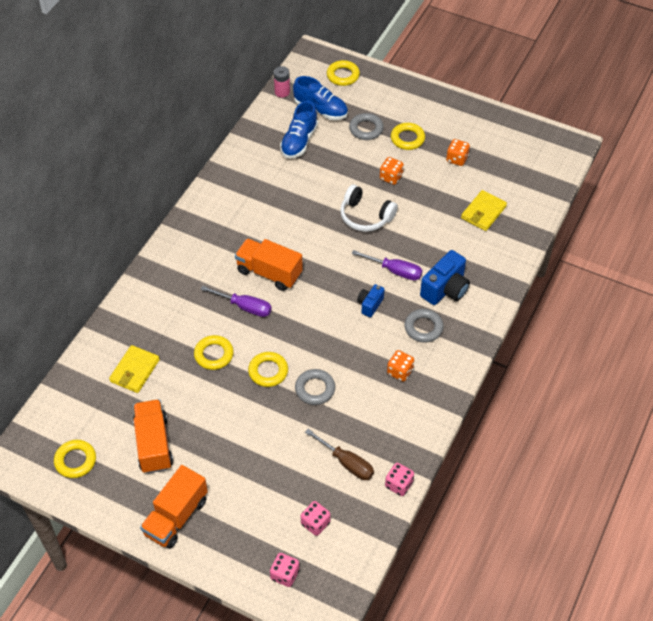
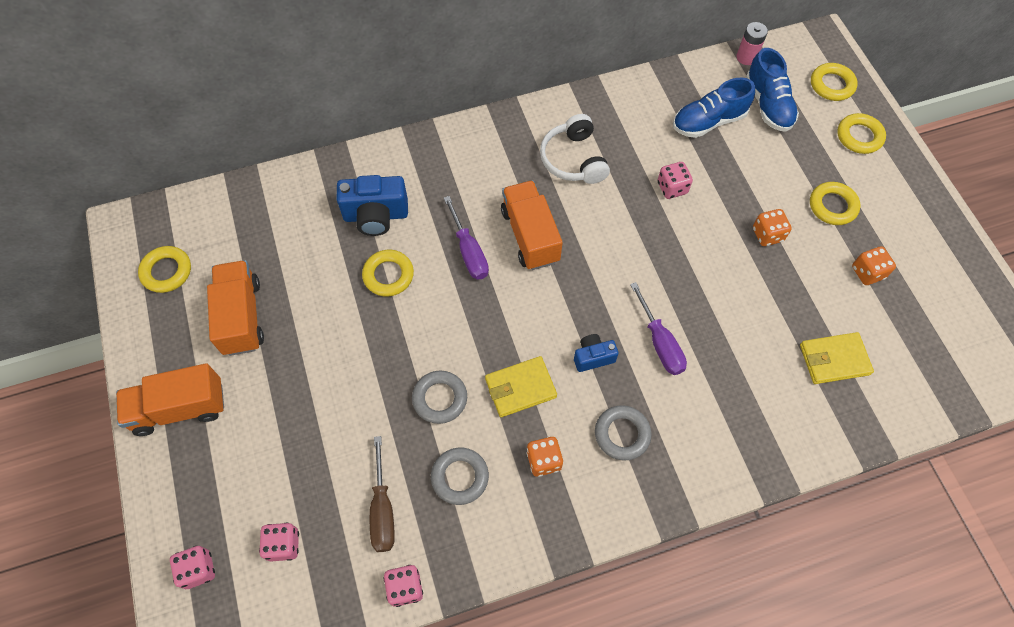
camera: 45 degrees right, 10 degrees up
yellow wallet [109,345,160,393] -> yellow wallet moved to [485,356,557,417]
orange truck [133,399,173,474] -> orange truck turned 45 degrees counterclockwise [207,260,264,356]
yellow ring [248,352,288,387] -> yellow ring moved to [837,113,886,154]
white headphones [340,184,398,232] -> white headphones moved to [540,114,610,184]
grey ring [349,113,384,140] -> grey ring moved to [431,448,489,505]
blue camera [420,250,470,305] -> blue camera moved to [337,175,408,236]
none -> pink dice [658,162,693,199]

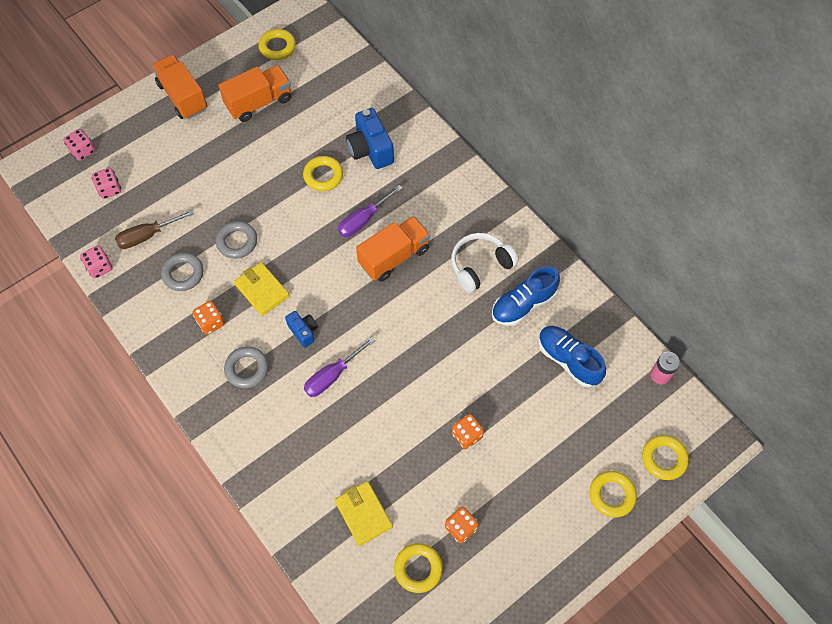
camera: 70 degrees right, 0 degrees up
pink dice [658,162,693,199] -> none
blue shoe [746,48,799,132] -> blue shoe moved to [492,266,560,326]
yellow ring [810,182,861,225] -> yellow ring moved to [394,543,443,593]

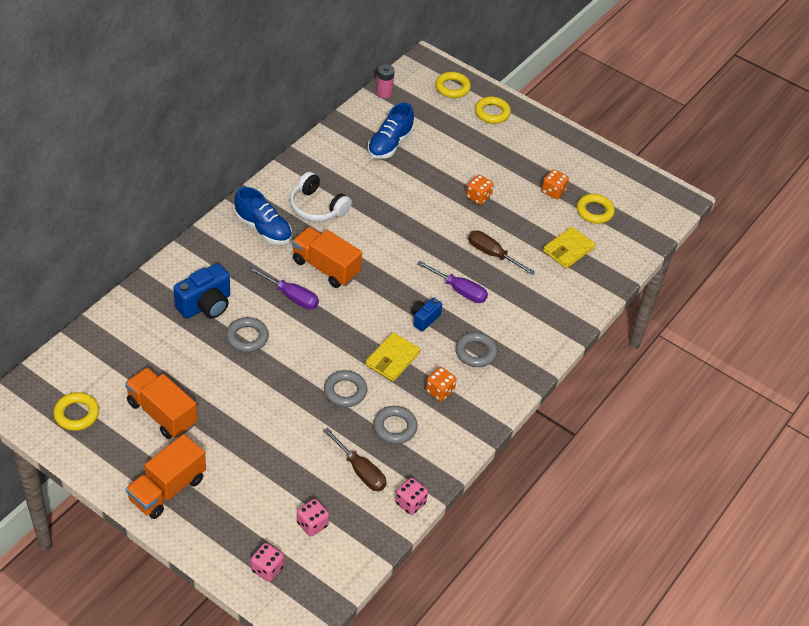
camera: 110 degrees left, 15 degrees down
yellow ring [303,156,343,191] -> grey ring [226,317,269,352]
blue shoe [492,266,560,326] -> blue shoe moved to [235,187,292,245]
none -> brown screwdriver [468,231,535,275]

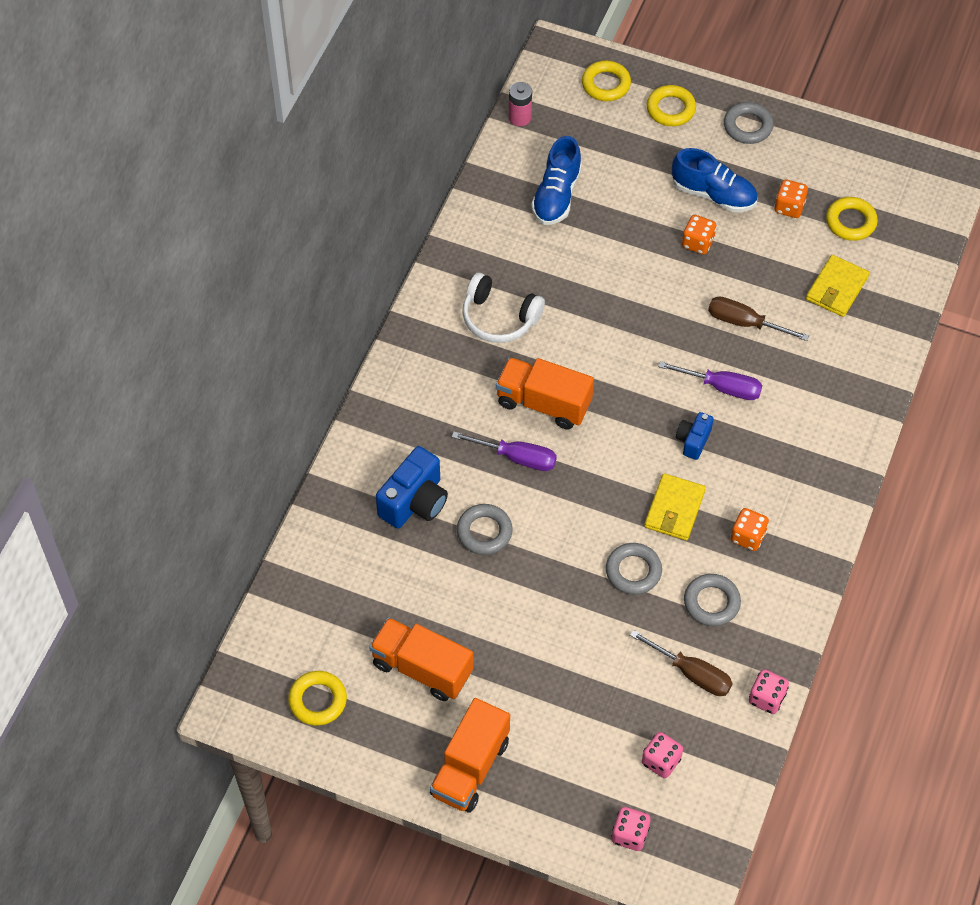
camera: 10 degrees left, 10 degrees up
blue shoe [235,187,292,245] -> blue shoe moved to [672,148,758,212]
grey ring [455,332,498,367] -> grey ring moved to [724,102,774,144]

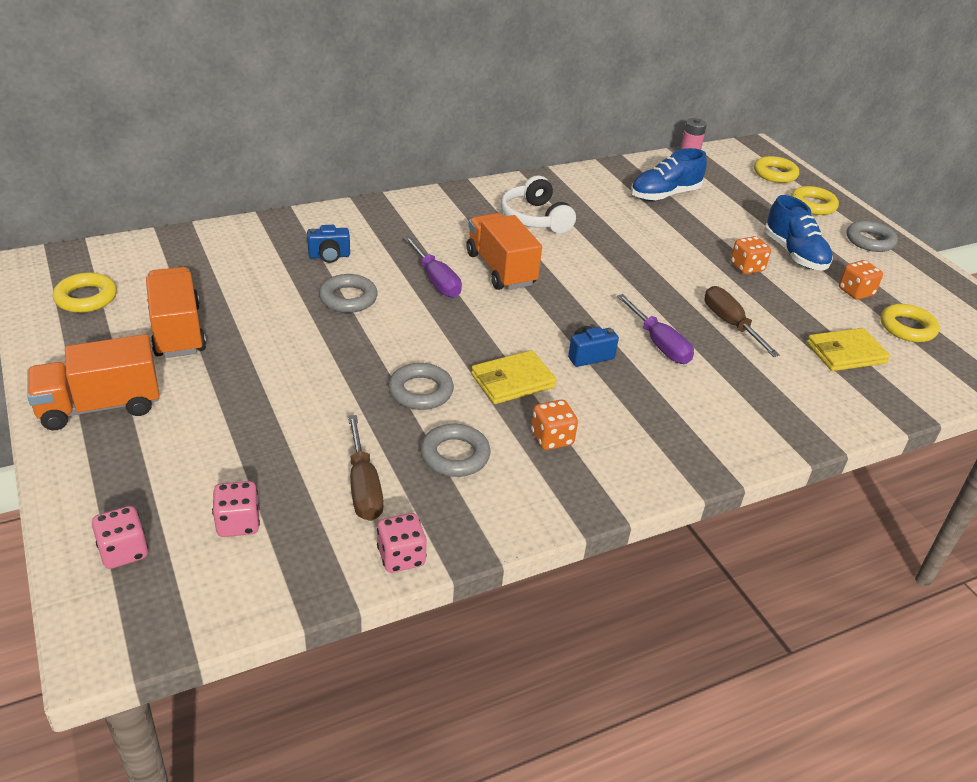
camera: 40 degrees right, 20 degrees down
blue camera [376,446,448,528] -> blue camera [307,225,350,263], size x0.57

